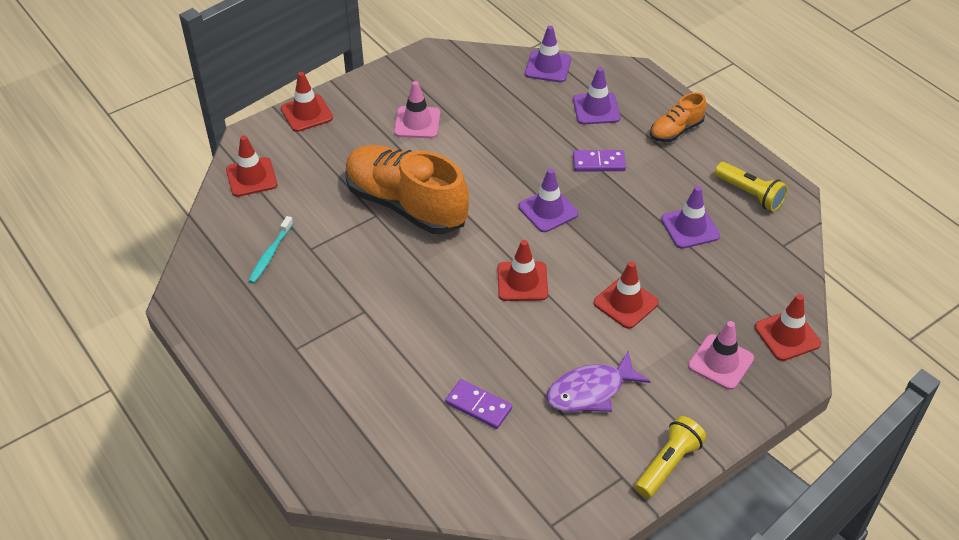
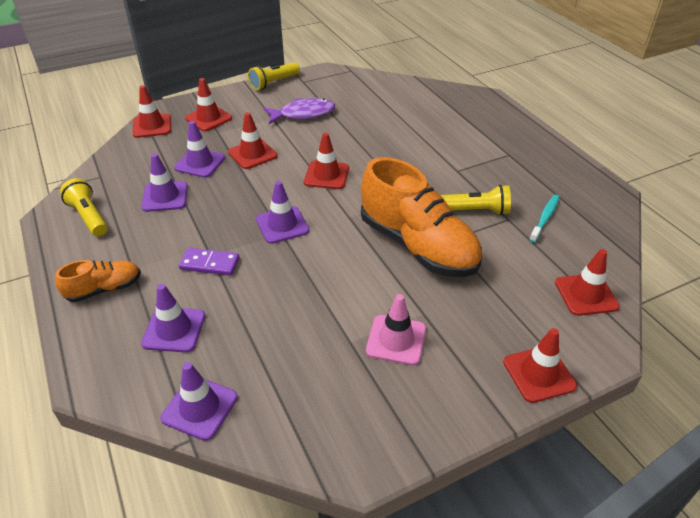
camera: 170 degrees left, 5 degrees down
purple domino [445,379,512,429] -> none
pink traffic cone [688,321,754,390] -> red traffic cone [185,78,232,131]
none -> purple traffic cone [174,121,225,178]
none -> yellow flashlight [441,185,511,215]

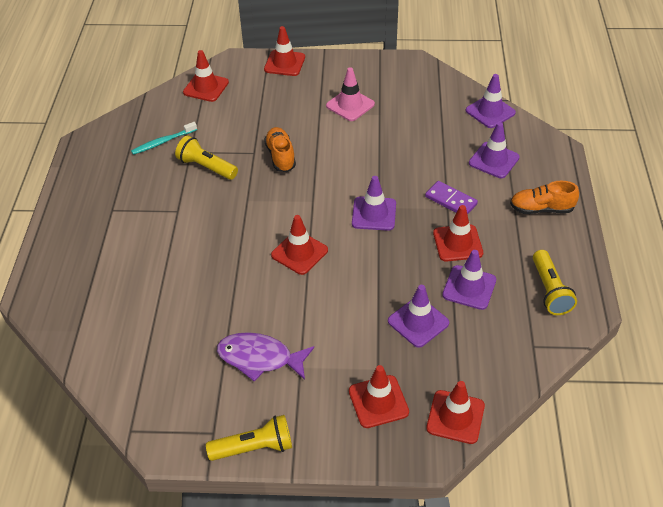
camera: 150 degrees left, 5 degrees up
red traffic cone [228,112,278,169] -> red traffic cone moved to [433,205,483,262]
orange shoe [361,157,482,277] -> orange shoe [264,127,296,172], size x0.48

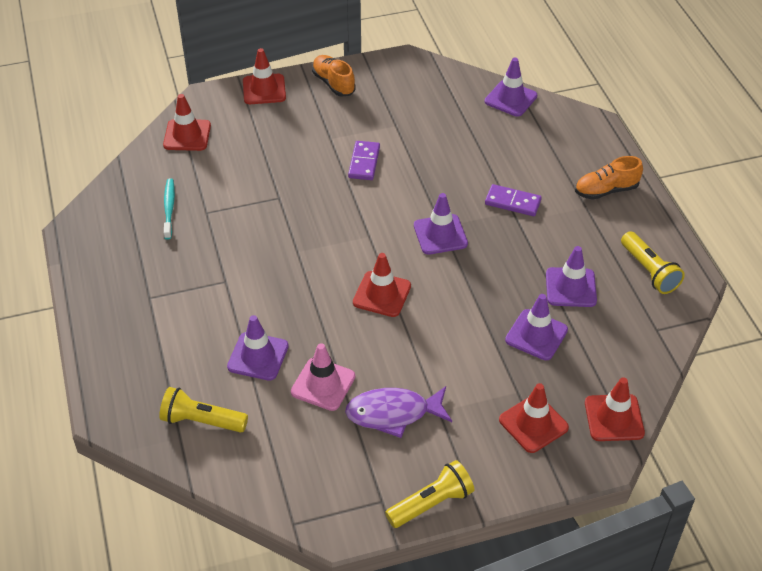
camera: 20 degrees left, 0 degrees up
turquoise toothbrush [131,122,197,155] -> turquoise toothbrush turned 135 degrees clockwise [164,178,175,239]
yellow flashlight [175,135,238,180] -> yellow flashlight moved to [159,387,248,433]
orange shoe [264,127,296,172] -> orange shoe moved to [312,55,356,97]
pink traffic cone [326,67,375,121] -> pink traffic cone moved to [291,343,355,411]
red traffic cone [433,205,483,262] -> none
purple traffic cone [469,122,520,178] -> purple traffic cone moved to [227,315,289,381]
none -> purple domino [348,141,380,180]

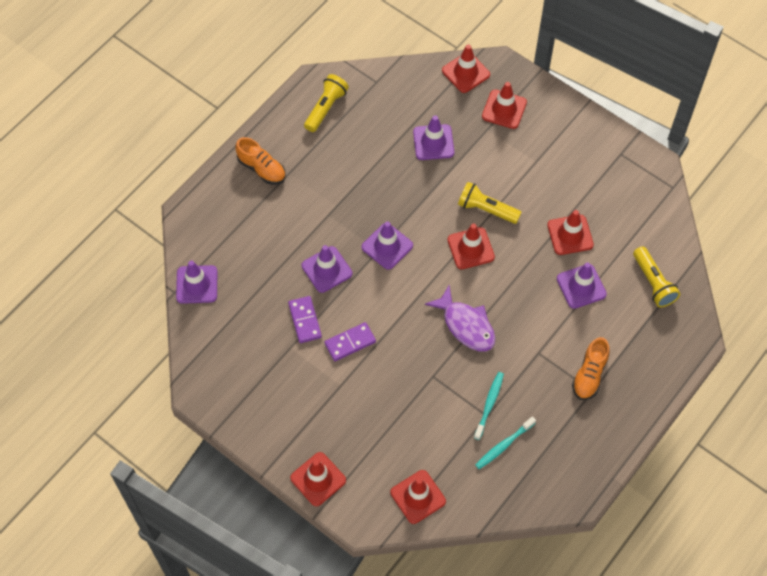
camera: 125 degrees left, 15 degrees up
pink traffic cone [291,343,355,411] -> red traffic cone [547,210,594,255]
orange shoe [312,55,356,97] -> orange shoe moved to [572,337,610,400]
purple fish [345,386,452,438] -> purple fish moved to [425,286,496,351]
yellow flashlight [385,460,474,528] -> yellow flashlight moved to [458,182,522,224]
purple domino [485,184,542,216] -> purple domino moved to [288,296,322,343]
purple traffic cone [546,246,597,307] -> purple traffic cone moved to [302,245,352,293]
none -> turquoise toothbrush [474,372,504,440]

